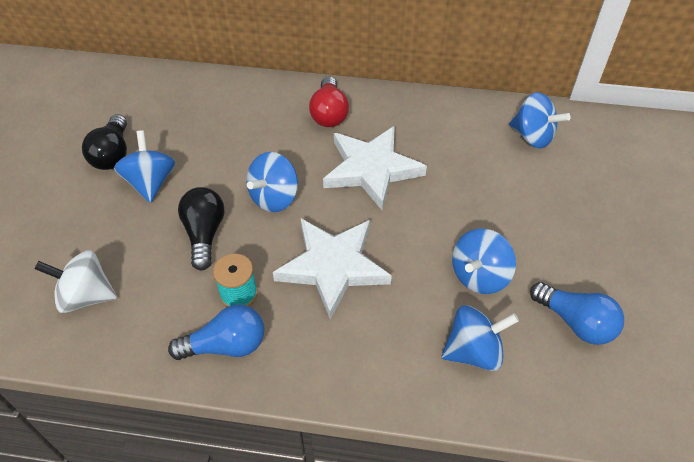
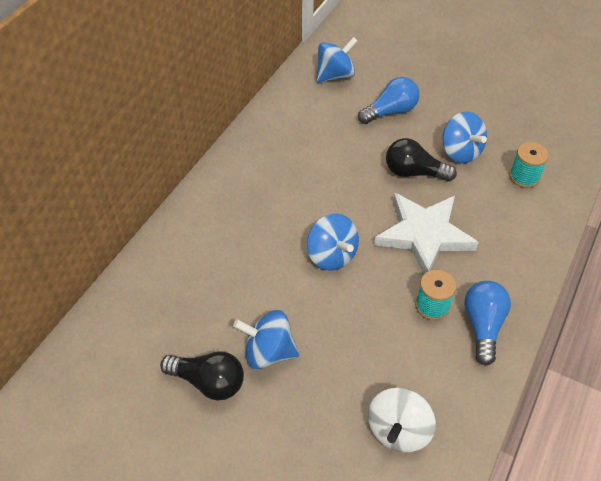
camera: 70 degrees left, 0 degrees up
black light bulb [178,187,225,271] -> black light bulb moved to [386,138,457,182]
red light bulb [309,76,349,127] -> none
white star [323,126,427,210] -> none
blue spinning top [441,305,519,371] -> turquoise spool [509,142,549,188]
blue light bulb [530,282,624,345] -> blue light bulb moved to [358,77,419,124]

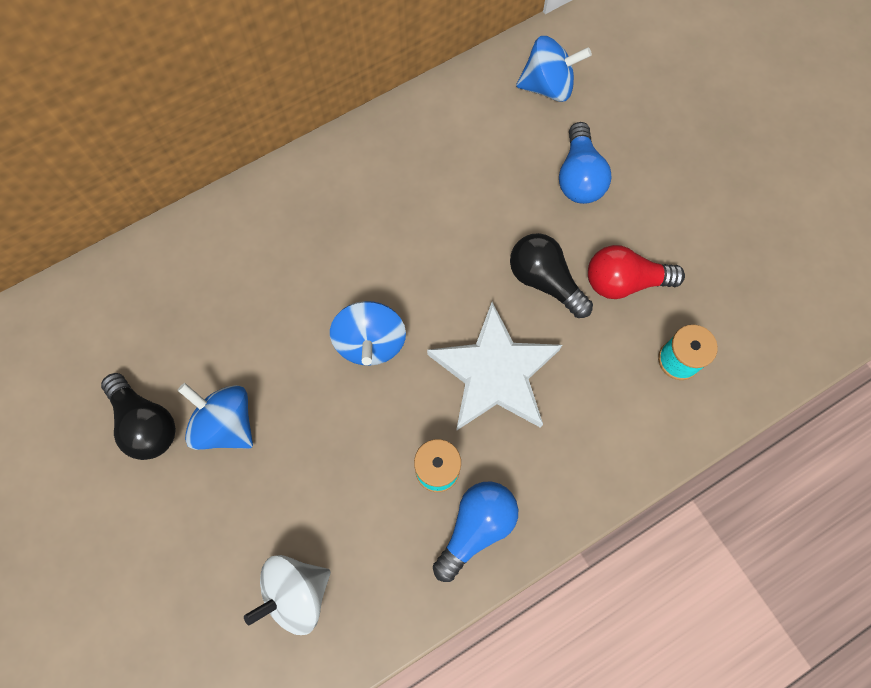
camera: 30 degrees right, 20 degrees up
blue light bulb [358,77,419,124] -> blue light bulb turned 90 degrees clockwise [559,122,611,204]
blue spinning top [442,112,487,163] -> red light bulb [588,245,685,299]

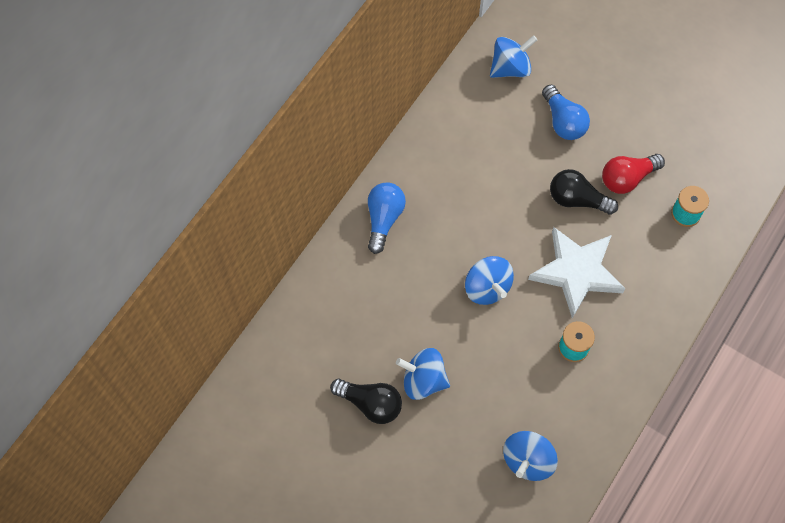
camera: 25 degrees left, 5 degrees down
white spinning top [244,555,331,635] -> blue spinning top [503,431,558,481]
blue light bulb [433,482,518,582] -> blue light bulb moved to [368,182,406,254]

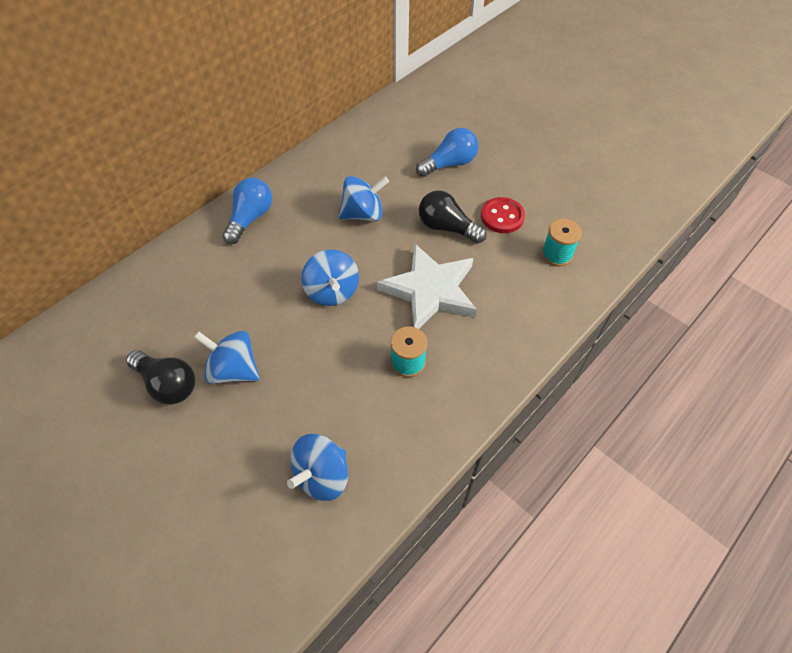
camera: 10 degrees right, 10 degrees down
blue spinning top [490,35,537,78] -> blue spinning top moved to [339,176,389,221]
blue light bulb [542,85,590,140] -> blue light bulb turned 105 degrees counterclockwise [416,128,478,177]
red light bulb [602,154,665,194] -> red button [481,197,525,233]

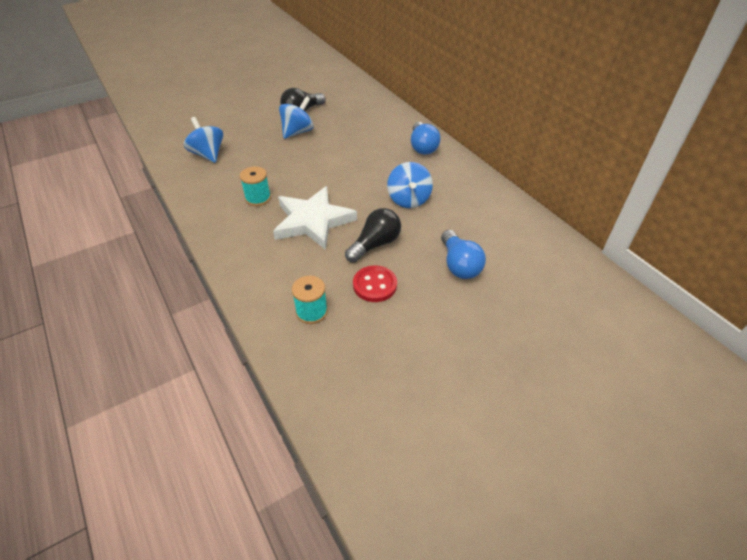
camera: 105 degrees right, 10 degrees down
blue light bulb [222,178,272,244] -> blue light bulb turned 45 degrees clockwise [411,122,441,155]
blue spinning top [301,250,359,306] -> none

